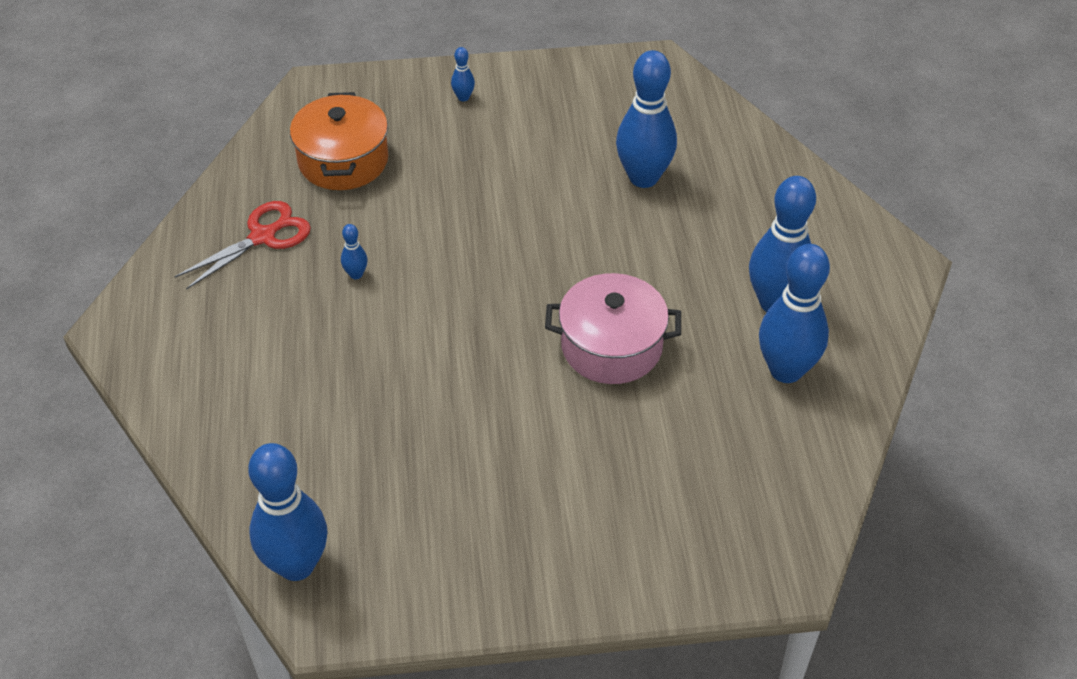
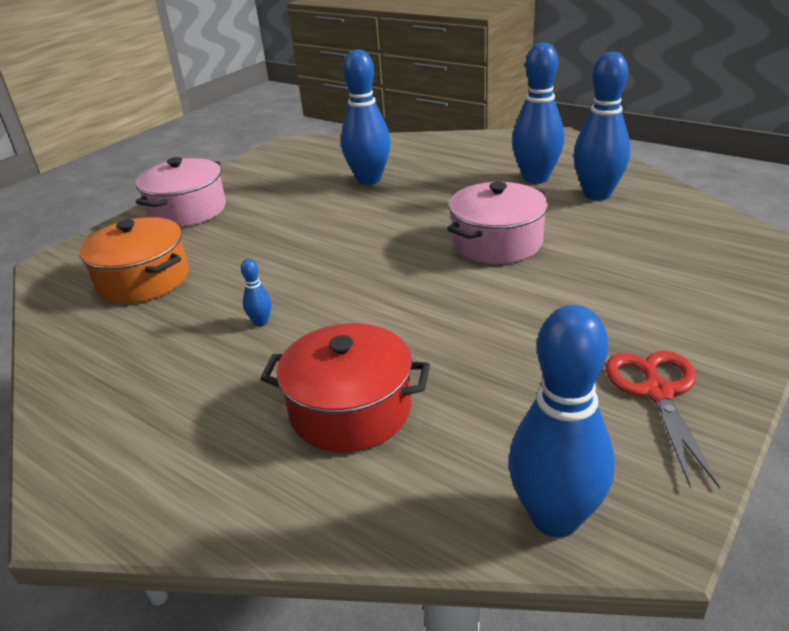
camera: 45 degrees left, 15 degrees down
red scissors [175,201,311,290] -> red scissors moved to [605,351,720,489]
blue bowling pin [451,47,475,101] -> pink pot [136,157,226,227]
none -> red pot [260,323,430,452]

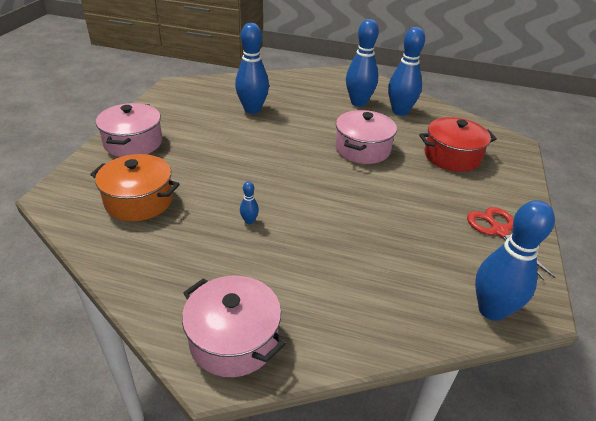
camera: 25 degrees left, 5 degrees up
red pot [260,323,430,452] -> red pot moved to [419,117,497,172]
none -> pink pot [182,275,286,377]

